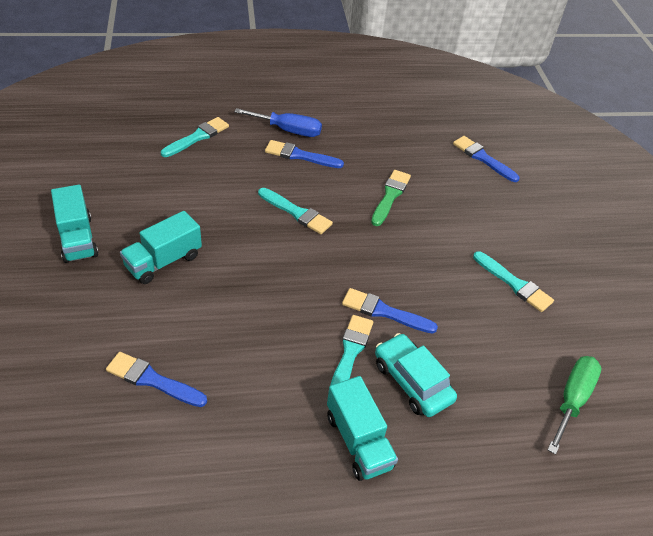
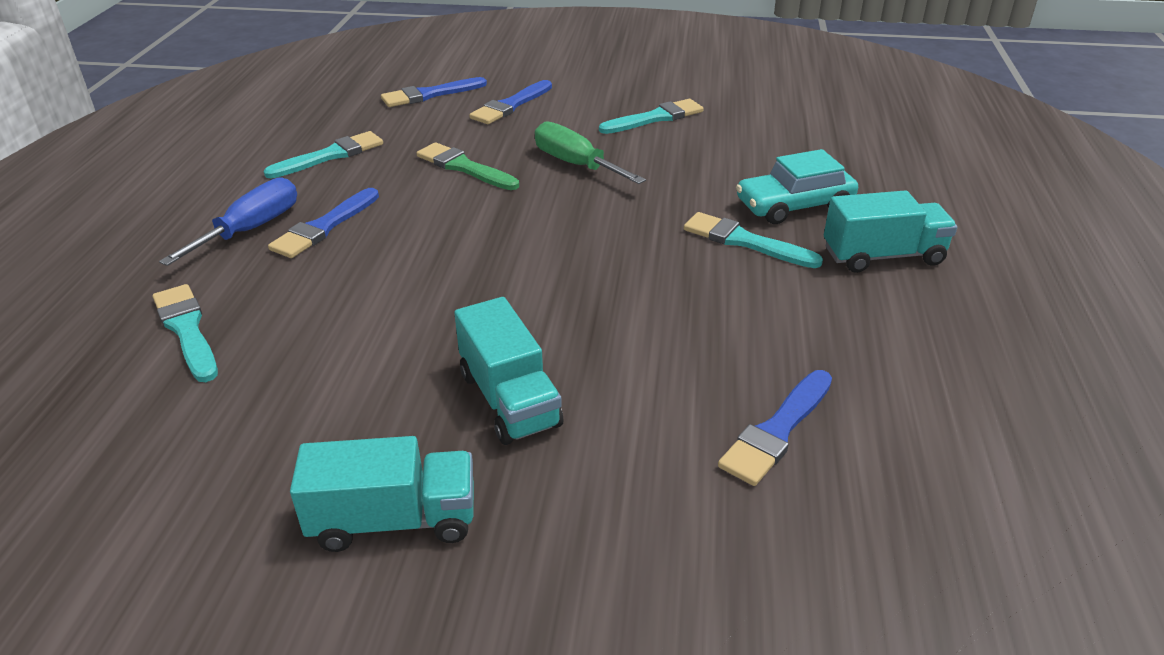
camera: 70 degrees left, 10 degrees down
turquoise brush [258,188,333,234] -> turquoise brush moved to [263,131,383,178]
blue brush [342,288,438,333] -> blue brush moved to [469,80,552,124]
green screwdriver [547,356,602,455] -> green screwdriver moved to [535,121,646,184]

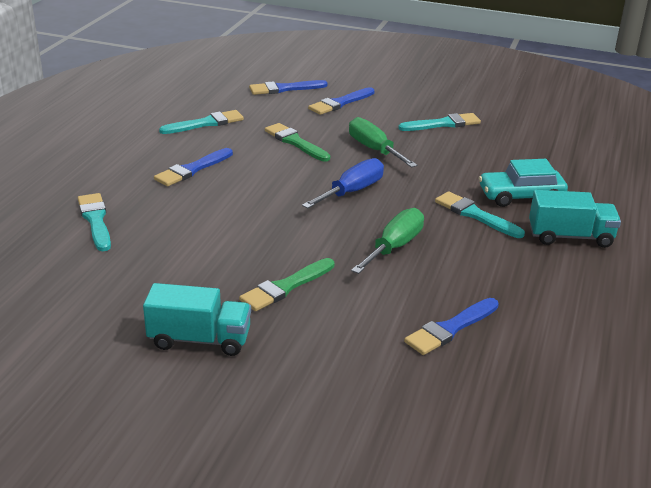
camera: 10 degrees right, 5 degrees down
blue screwdriver [159,177,297,266] -> blue screwdriver moved to [302,158,384,209]
turquoise truck [454,297,564,445] -> green brush [239,258,334,311]
none -> green screwdriver [351,208,424,274]

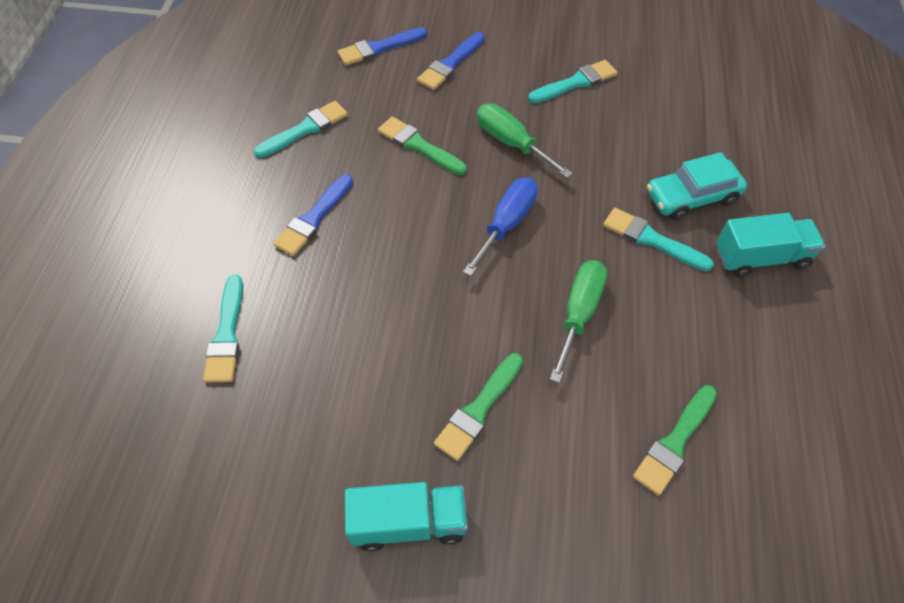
camera: 10 degrees left, 25 degrees up
turquoise brush [78,193,111,251] -> turquoise brush turned 150 degrees counterclockwise [203,275,243,383]
blue brush [404,298,499,355] -> green brush [633,385,717,495]

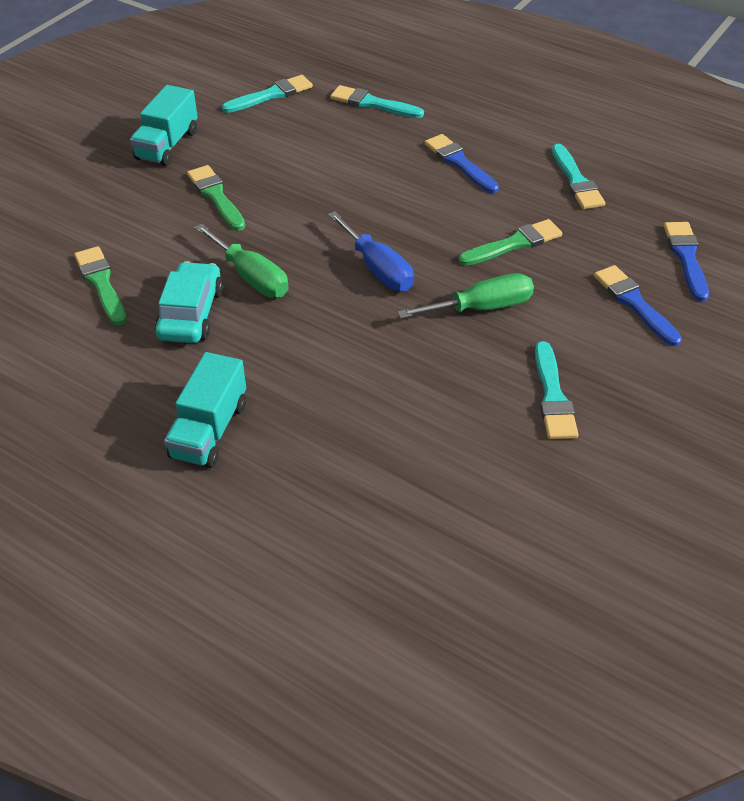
camera: 115 degrees right, 10 degrees down
turquoise brush [603,208,714,271] -> turquoise brush moved to [222,75,313,113]
turquoise car [647,152,747,220] -> turquoise car moved to [155,261,223,343]

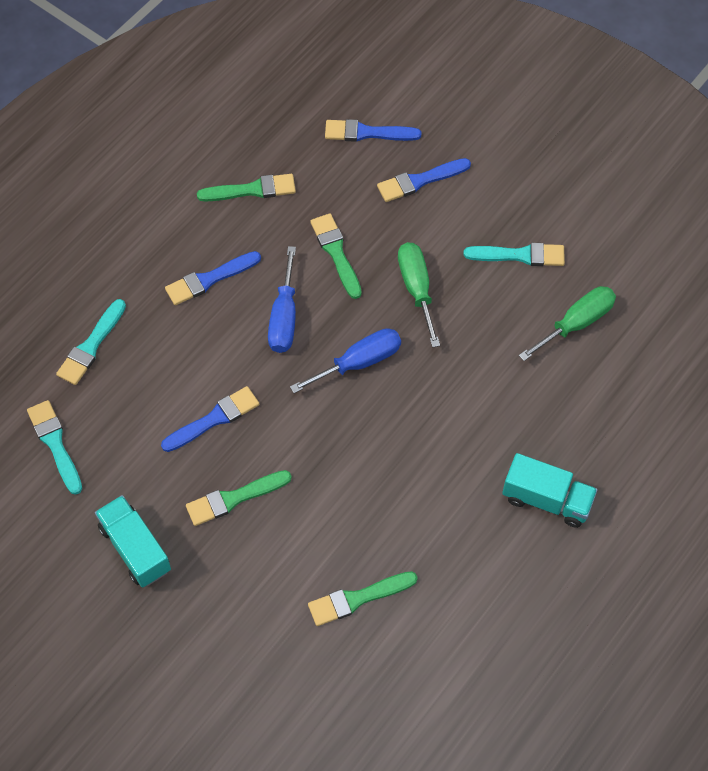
camera: 85 degrees left, 15 degrees up
turquoise truck [130,85,198,166] -> turquoise truck turned 150 degrees counterclockwise [95,495,171,588]
turquoise car [155,261,223,343] -> none
green screwdriver [195,223,289,298] -> green screwdriver moved to [519,286,616,361]
turquoise brush [552,144,605,209] -> green brush [197,174,296,202]
none -> blue brush [161,386,259,452]
none -> blue screwdriver [268,246,296,353]

